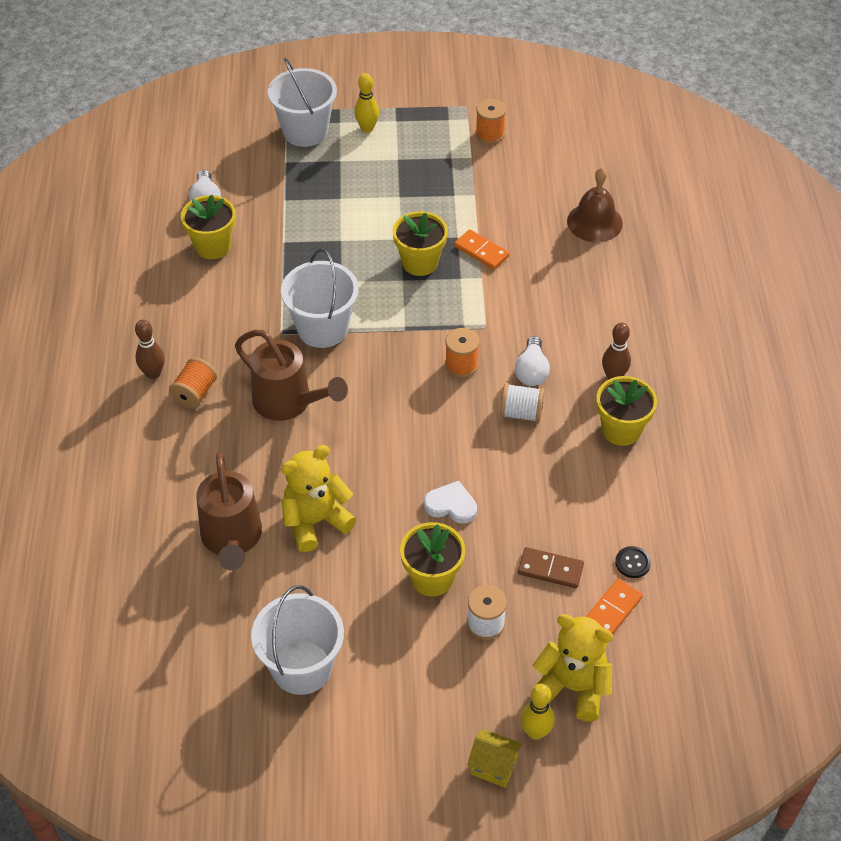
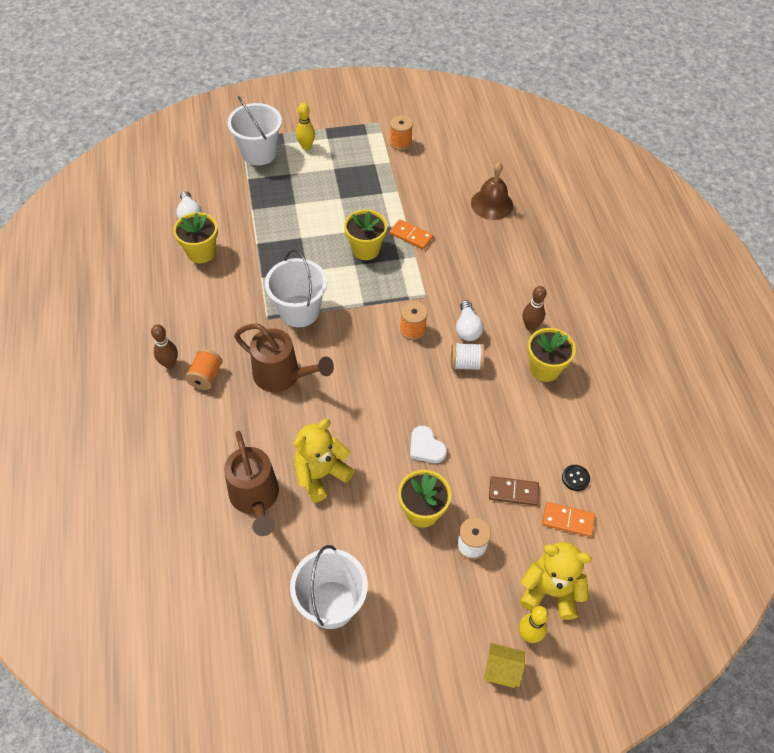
camera: 10 degrees left, 5 degrees up
white heart [424,481,477,524] -> white heart turned 135 degrees counterclockwise [410,426,447,463]
orange domino [586,579,643,634] -> orange domino turned 75 degrees clockwise [542,502,595,537]

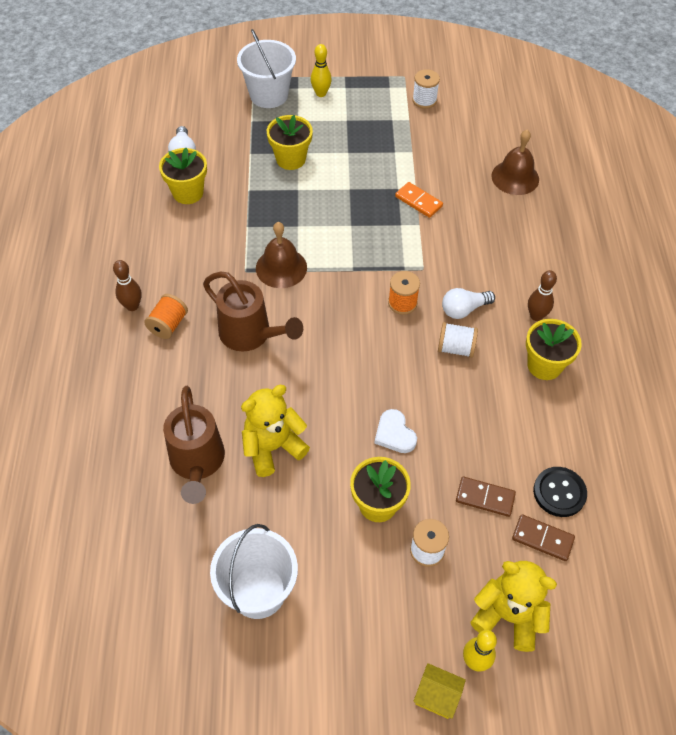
camera: 10 degrees right, 0 degrees up
white bucket [265,250,327,327] -> brown bell [256,222,307,288]
yellow flower pot [344,210,387,260] -> yellow flower pot moved to [267,115,313,170]
orange spool [389,115,413,150] -> white spool [412,69,440,109]
white light bulb [456,300,484,341] -> white light bulb turned 60 degrees clockwise [442,288,495,319]
orange domino [542,502,595,537] -> brown domino [512,514,575,561]
black button [562,465,590,491] -> black button [533,467,587,517], size x1.64

